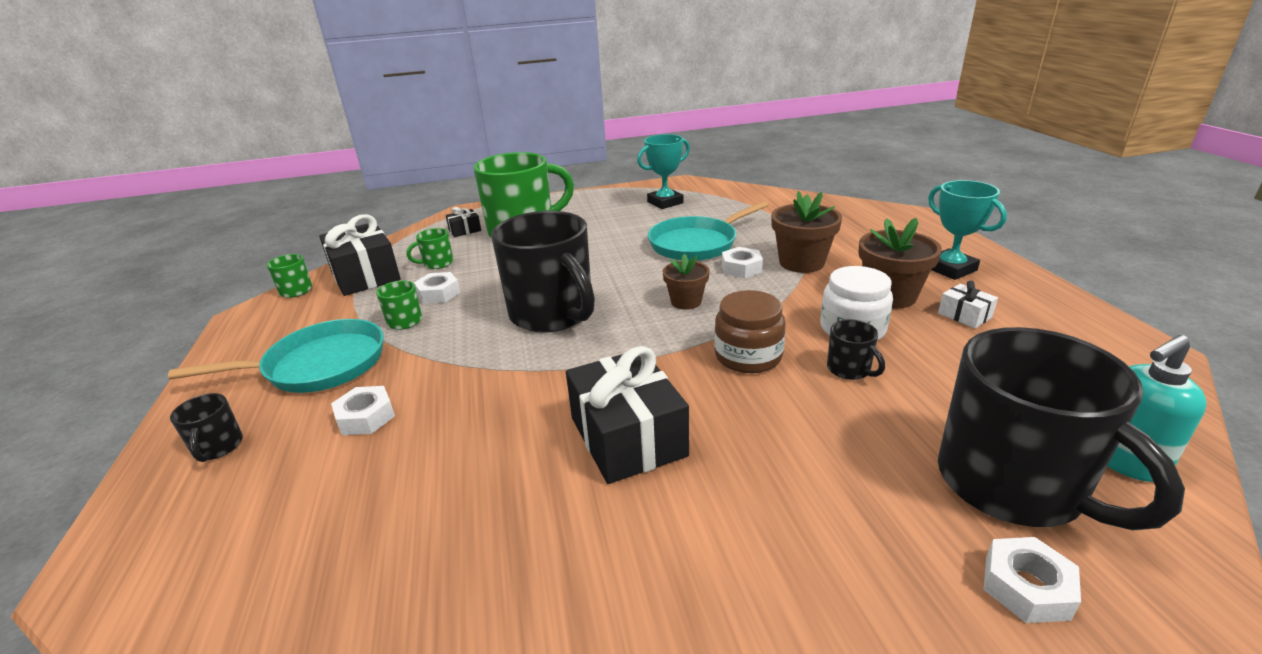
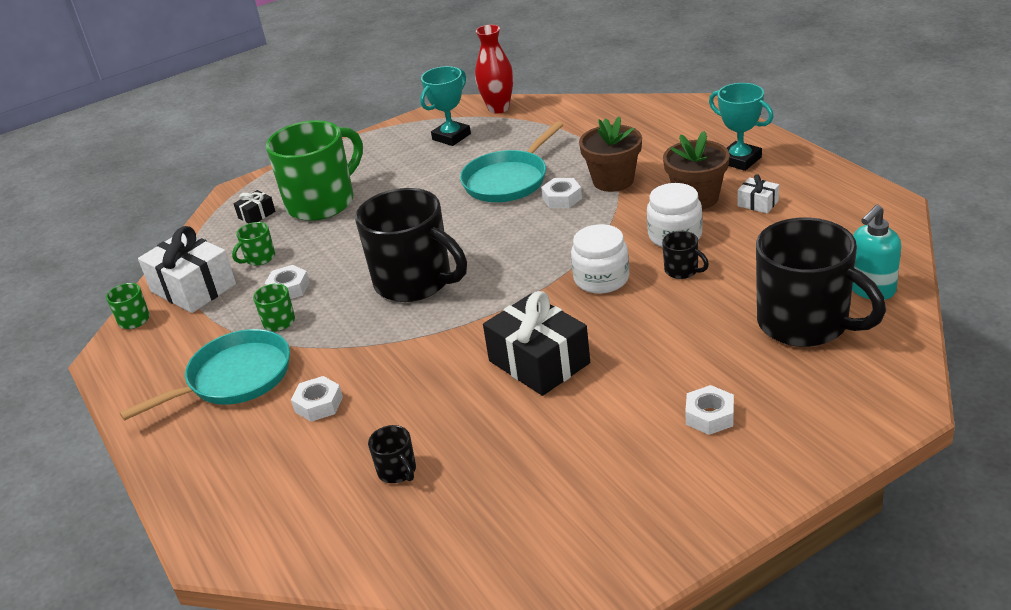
camera: 15 degrees left, 5 degrees up
black mug [170,393,243,462] -> black mug moved to [368,425,416,483]
black gift [319,214,401,296] -> white gift [138,226,236,313]
brown flower pot [663,254,710,310] -> none
brown jar [714,290,786,373] -> white jar [571,224,629,294]
white nut [984,537,1081,623] -> white nut moved to [685,385,734,435]
none -> red vase [475,25,513,114]

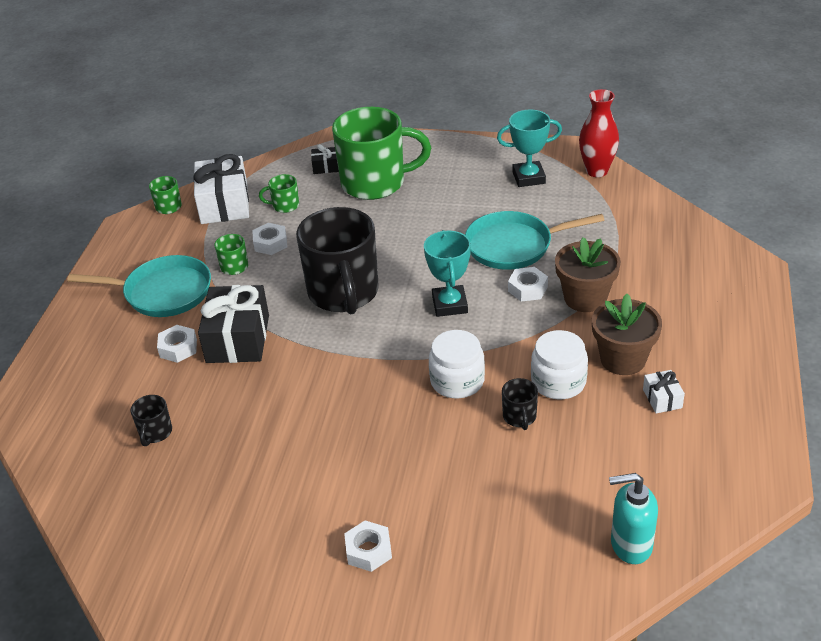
camera: 40 degrees right, 5 degrees up
black gift [483,291,590,396] -> black gift moved to [198,285,269,363]
turquoise trophy [709,83,774,171] -> turquoise trophy moved to [424,230,471,317]
black mug [756,218,886,347] -> none

